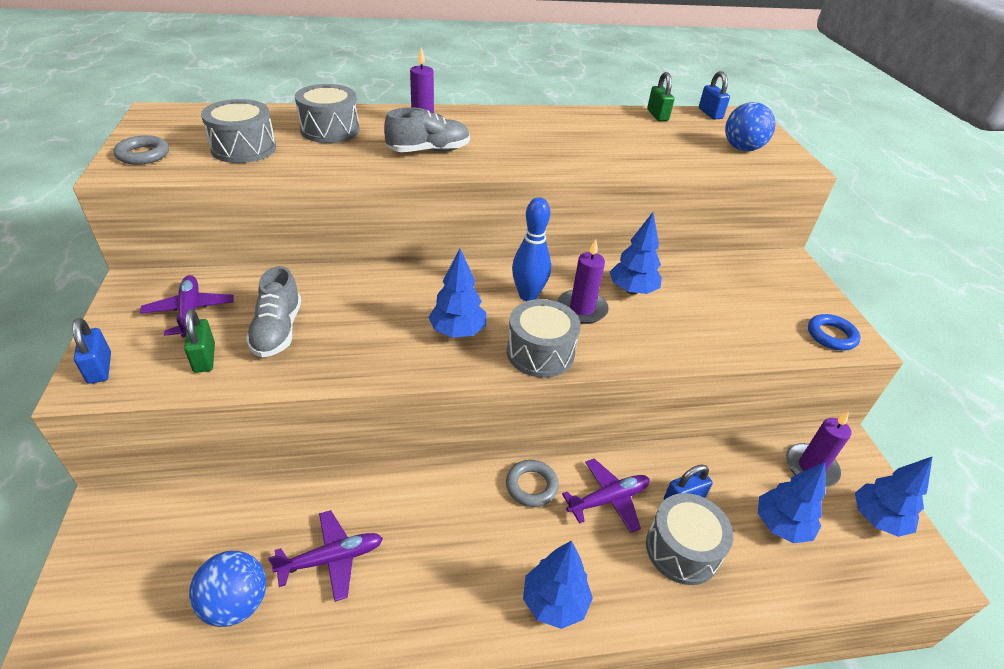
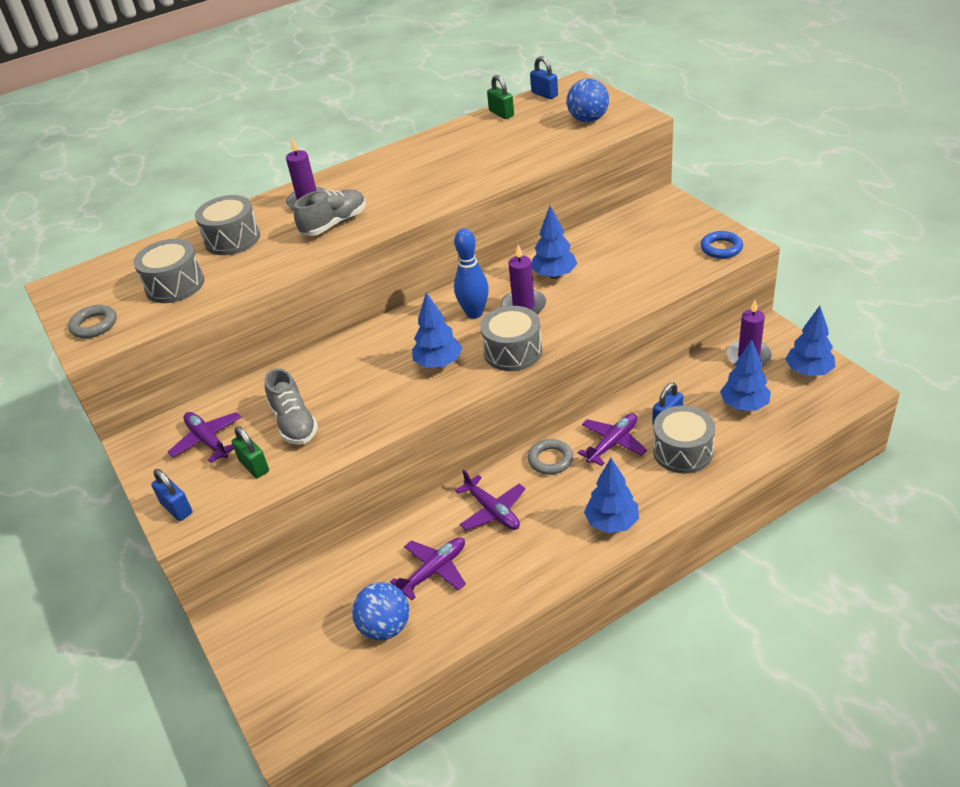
camera: 15 degrees left, 0 degrees up
none -> purple plane [455,470,525,530]

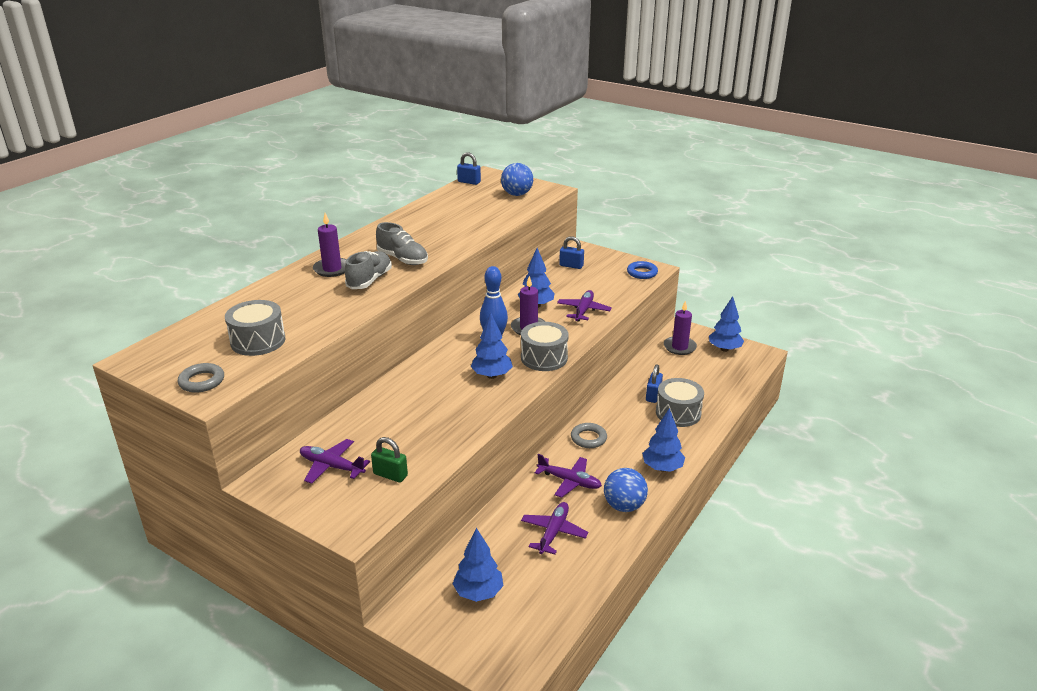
camera: 30 degrees left, 10 degrees down
blue padlock [151,469,192,521] -> blue padlock moved to [559,236,584,269]
grey drum [195,195,260,255] -> none
grey shoe [265,368,318,445] -> grey shoe moved to [376,222,428,265]
blue ball [352,582,409,640] -> blue ball moved to [604,468,648,512]
green padlock [487,75,514,119] -> none
purple plane [577,413,647,466] -> purple plane moved to [557,290,612,322]
blue tree [720,339,771,411] -> blue tree moved to [453,528,503,602]

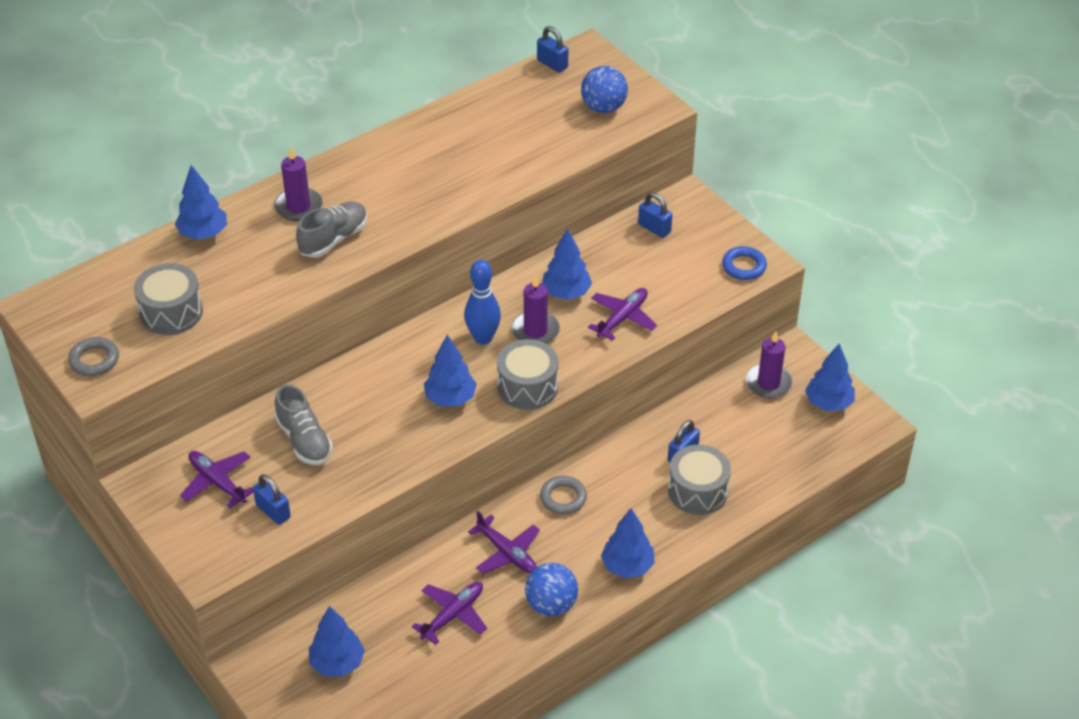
camera: 20 degrees right, 15 degrees up
green padlock [371,437,408,482] -> blue padlock [253,474,291,525]
grey shoe [376,222,428,265] -> grey shoe moved to [275,384,333,465]
none -> blue tree [175,165,227,240]

